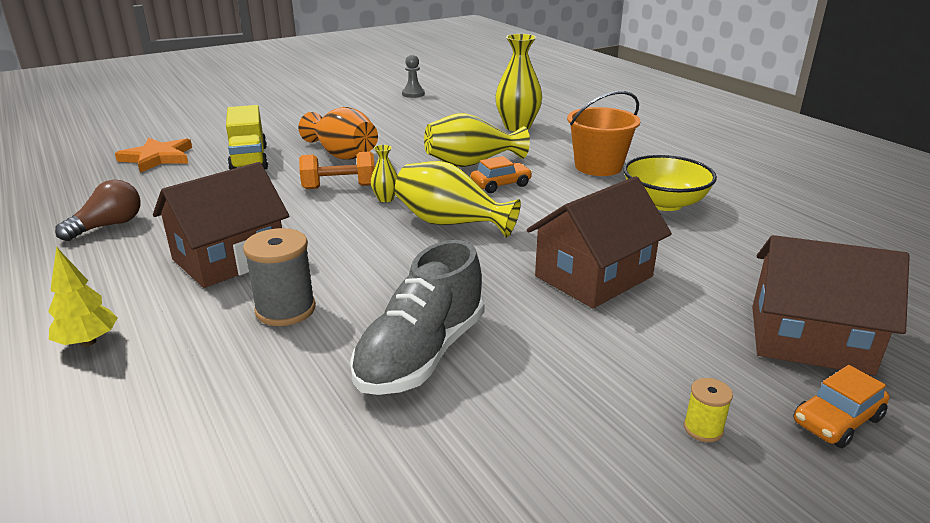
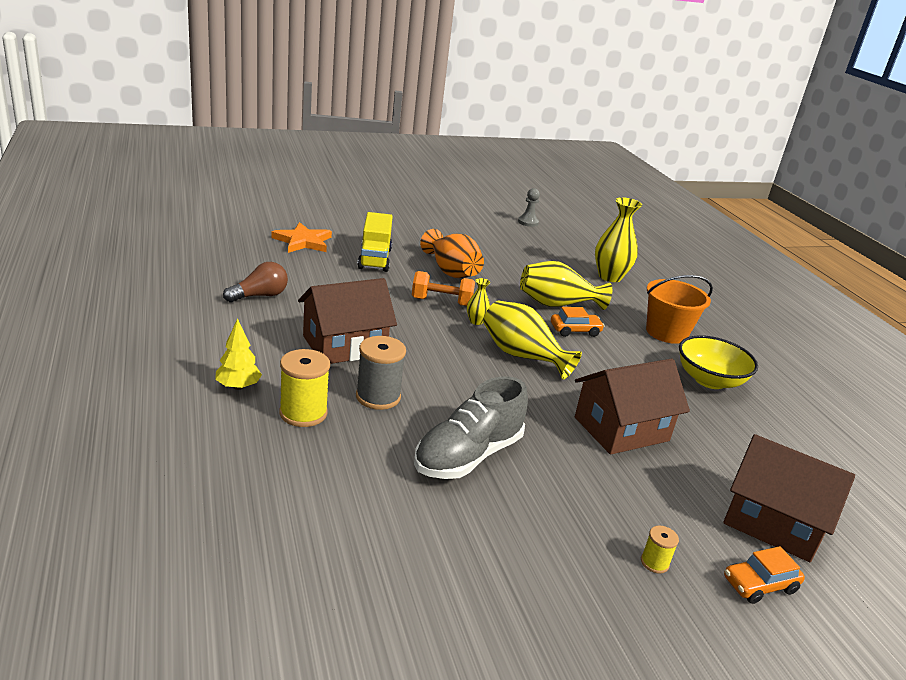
camera: 10 degrees right, 0 degrees up
none -> yellow spool [279,349,330,427]

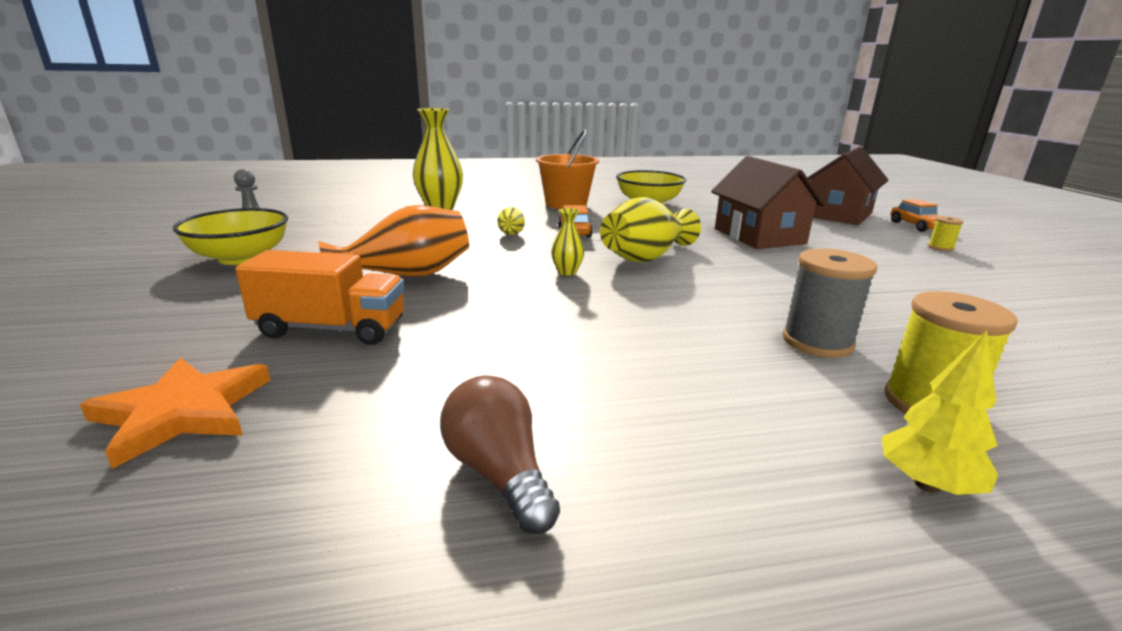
camera: 80 degrees left, 5 degrees down
brown house [298,278,397,364] -> none
yellow truck [357,212,393,272] -> orange truck [235,250,405,345]
orange dumbbell [412,271,475,306] -> none
grey shoe [414,376,528,479] -> none
yellow vase [520,261,612,310] -> yellow vase [497,207,525,235], size x0.48
none -> yellow bowl [173,208,288,265]

